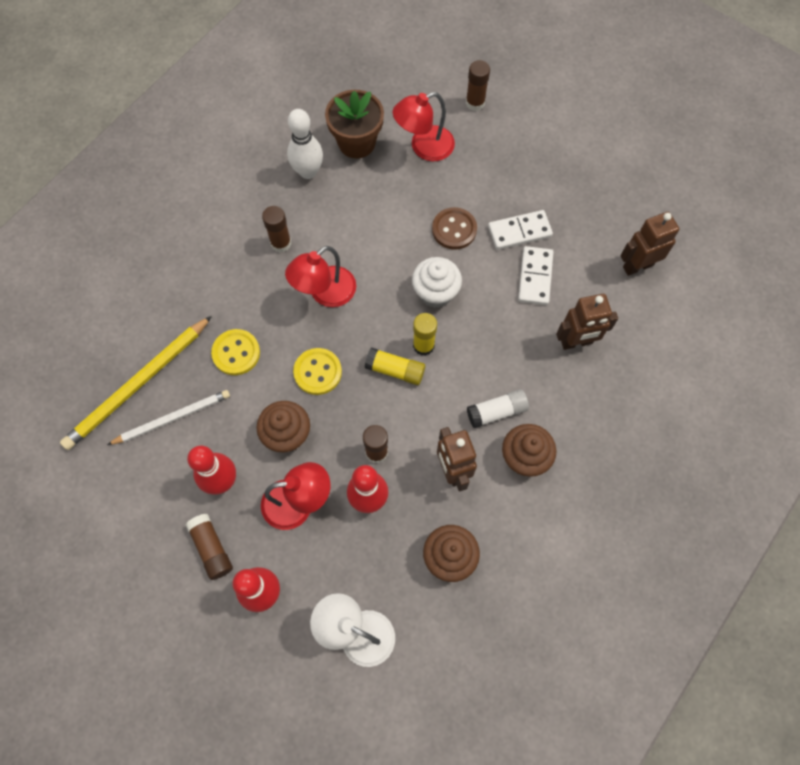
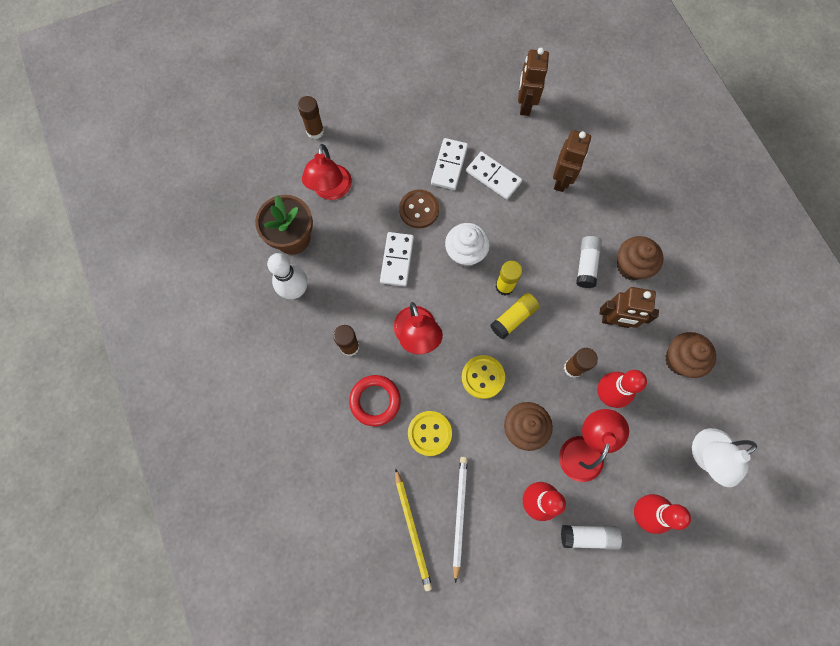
camera: 60 degrees left, 5 degrees up
yellow pencil [60,316,212,450] -> yellow pencil [395,468,432,591], size x0.66
brown glue stick [185,514,233,580] -> white glue stick [561,525,622,550]
none -> red ring [349,375,401,426]
none -> white domino [380,232,414,287]

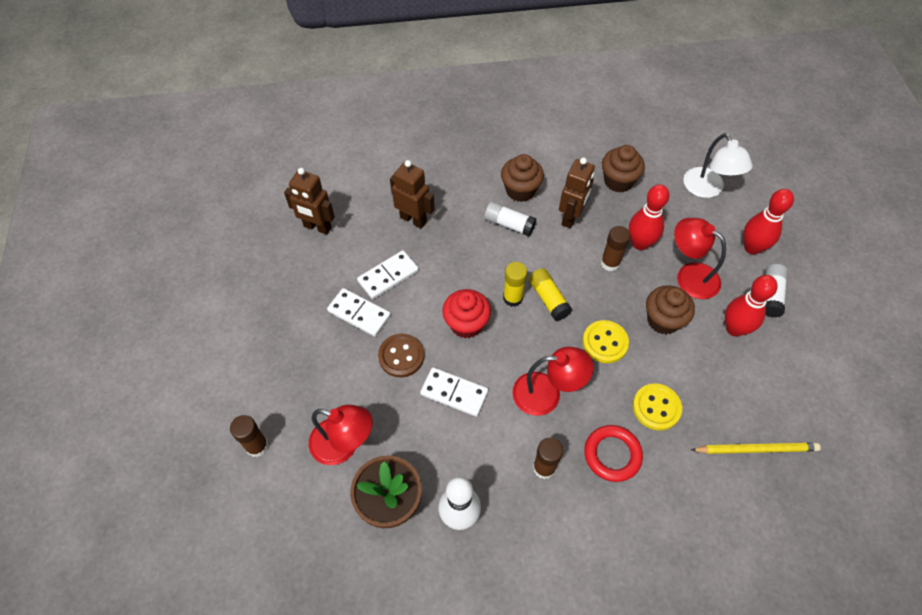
camera: 75 degrees left, 15 degrees down
white cupcake [445,223,490,267] -> red cupcake [442,289,491,338]
white pencil [453,457,468,583] -> none

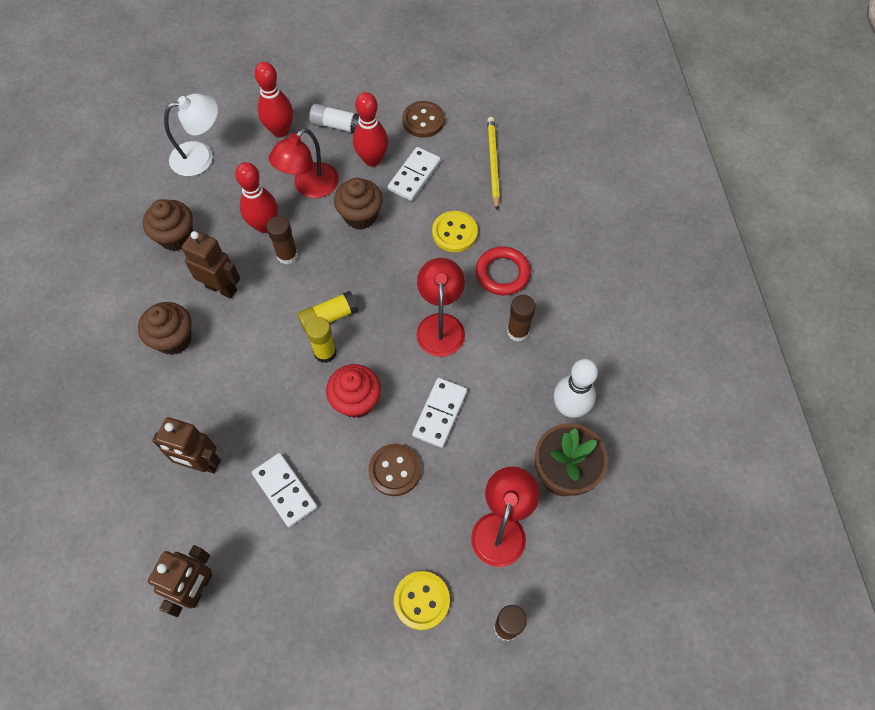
camera: 90 degrees left, 5 degrees up
white domino [327,288,391,337] -> white domino moved to [388,147,441,201]
brown robot [390,160,435,229] -> brown robot turned 105 degrees counterclockwise [152,417,221,473]
white glue stick [484,202,536,236] -> none
yellow button [582,320,629,363] -> yellow button moved to [394,571,450,630]
none -> brown button [402,101,445,138]

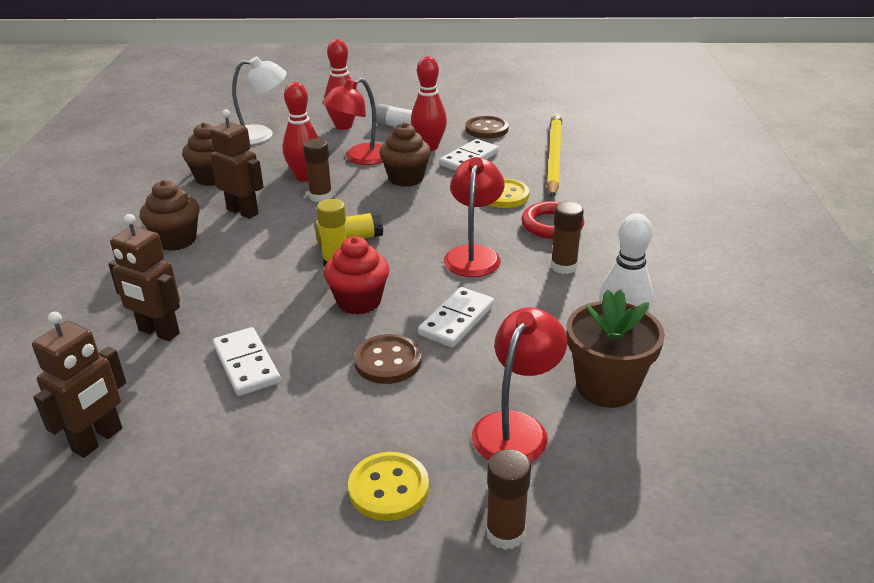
camera: 10 degrees right, 30 degrees down
yellow pencil [487,117,500,210] -> yellow pencil [547,113,562,197], size x1.52

